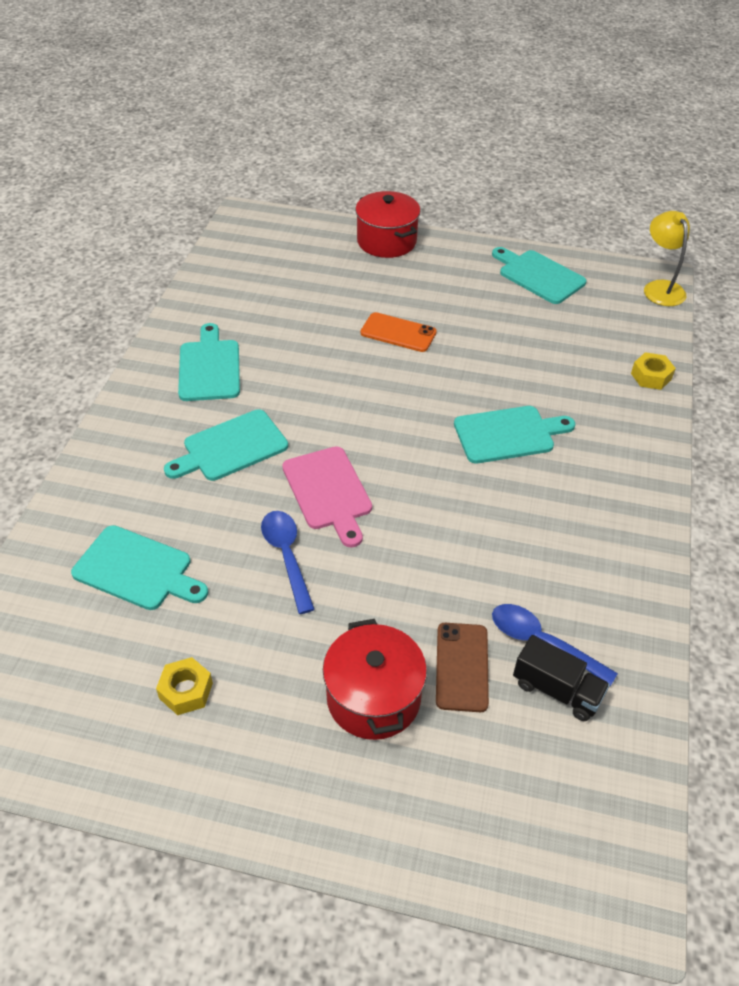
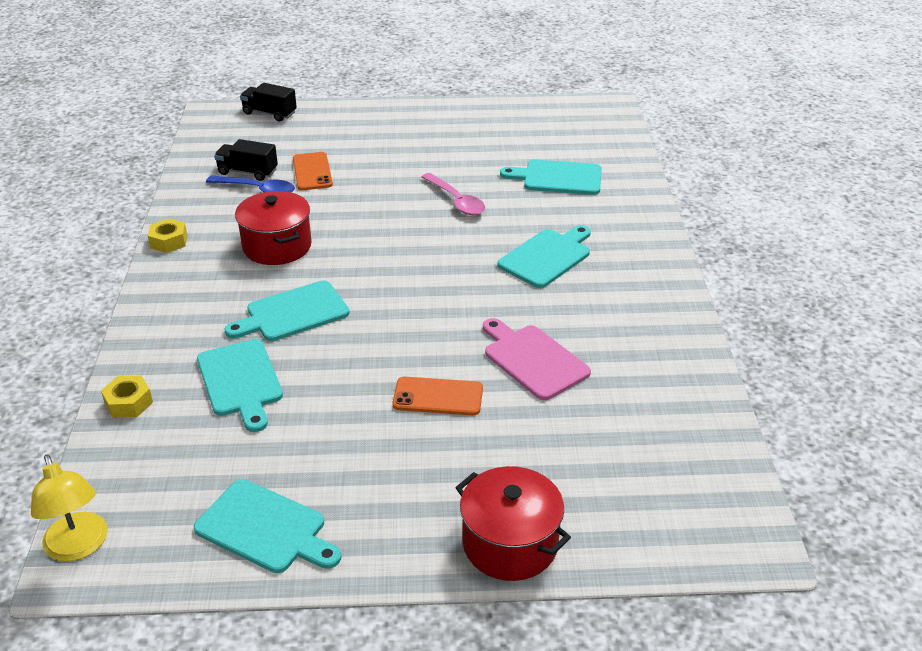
camera: 165 degrees right, 10 degrees down
yellow nut [156,657,213,715] -> yellow nut moved to [148,219,188,253]
turquoise cutting board [178,323,240,401] -> turquoise cutting board moved to [197,339,283,432]
blue spoon [261,511,315,614] -> pink spoon [422,173,485,215]
pink cutting board [282,446,372,547] -> pink cutting board moved to [483,318,591,400]
red pot [323,619,427,740] -> red pot moved to [235,191,312,265]
brown phone [436,623,489,712] -> orange phone [293,152,333,190]
none -> black truck [240,83,297,122]

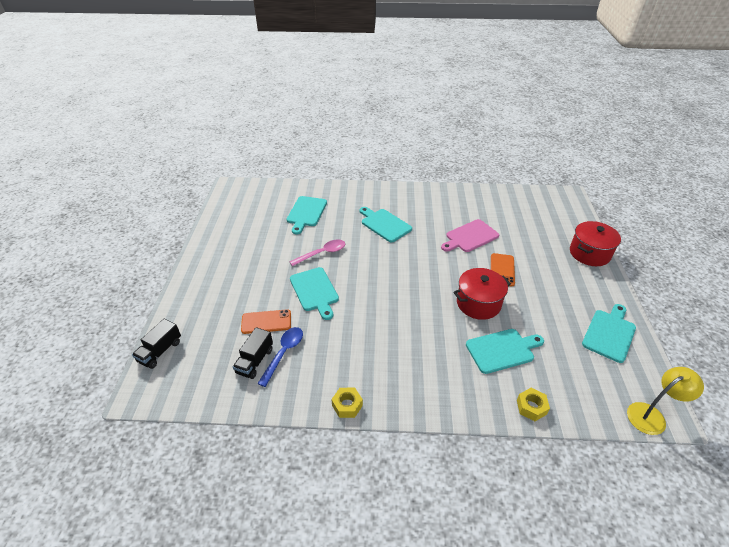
camera: 85 degrees left, 5 degrees up
turquoise cutting board [224,280,350,341] -> turquoise cutting board moved to [290,267,339,320]
red pot [235,191,312,265] -> red pot moved to [453,268,511,320]

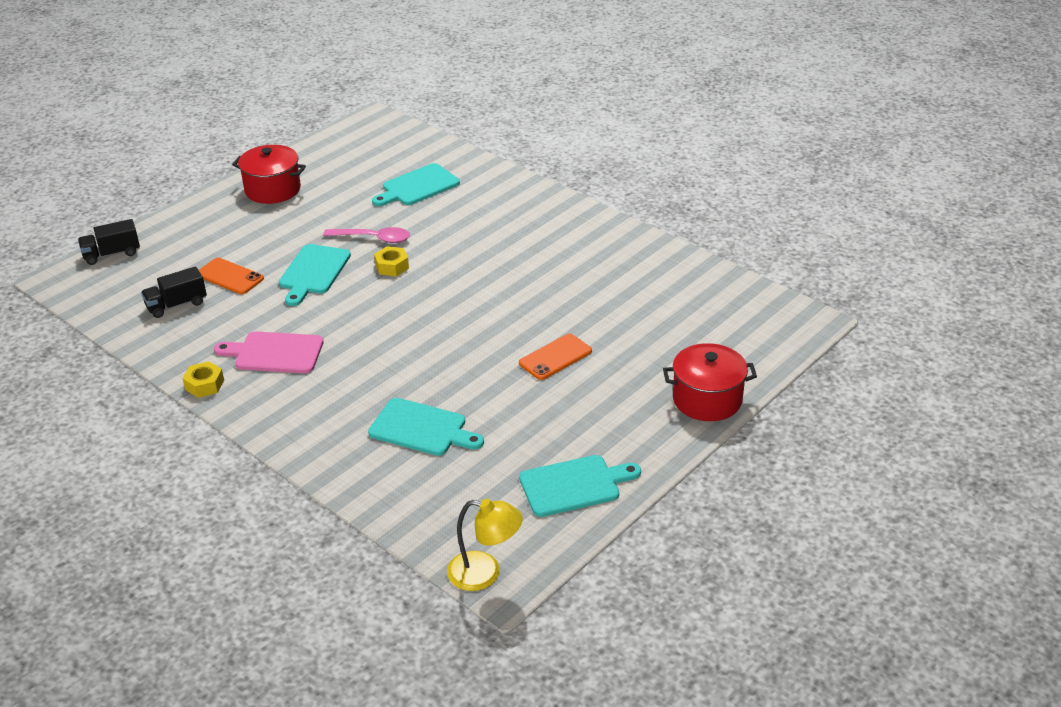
camera: 40 degrees right, 5 degrees down
blue spoon [257,327,303,387] -> none
turquoise cutting board [359,207,412,242] -> none
pink cutting board [441,219,499,252] -> pink cutting board moved to [214,331,324,373]
red pot [453,268,511,320] -> red pot moved to [232,145,306,204]
yellow nut [517,388,550,421] -> yellow nut moved to [374,246,409,276]

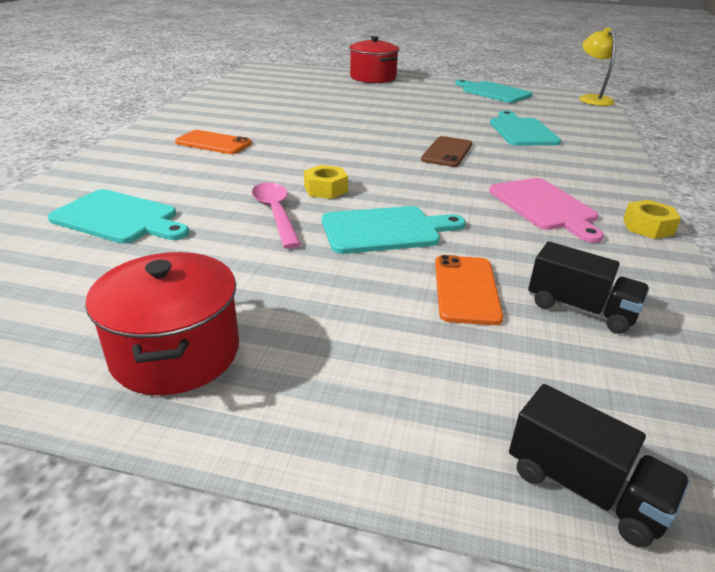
camera: 120 degrees left, 5 degrees down
orange phone [519,333,592,380] -> orange phone moved to [175,130,252,154]
none -> brown phone [421,136,472,167]

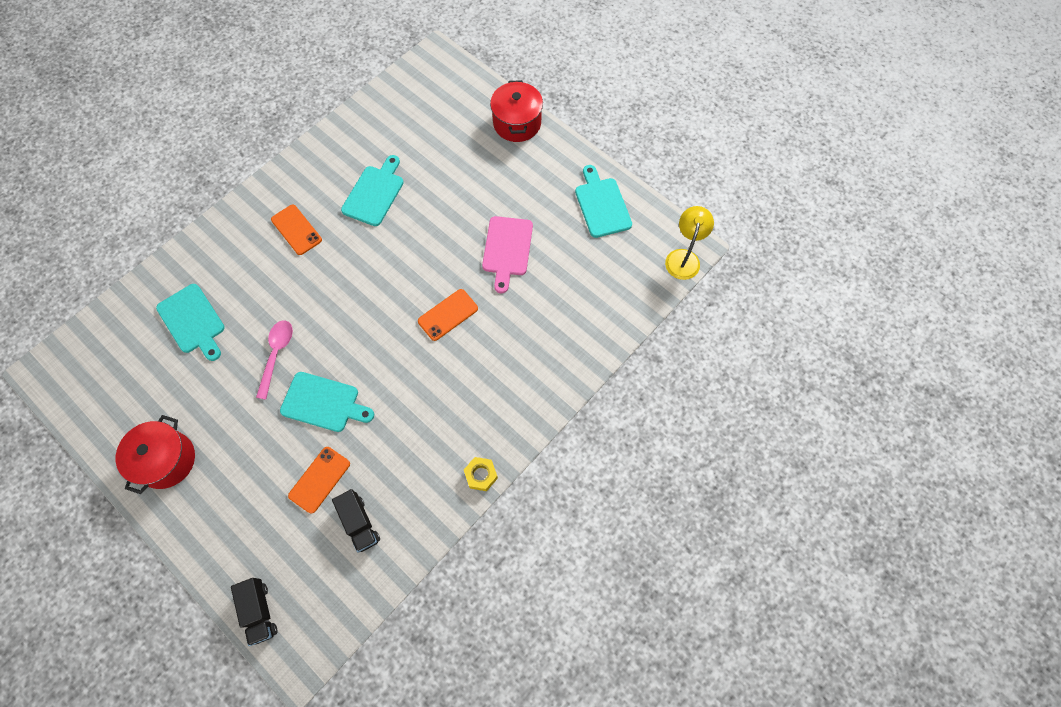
camera: 30 degrees right, 35 degrees up
yellow nut [304,165,348,199] -> none
brown phone [421,136,472,167] -> orange phone [418,289,478,341]
pink cutting board [489,178,604,243] -> pink cutting board moved to [482,216,533,293]
turquoise cutting board [490,111,561,146] -> turquoise cutting board moved to [341,155,404,226]

